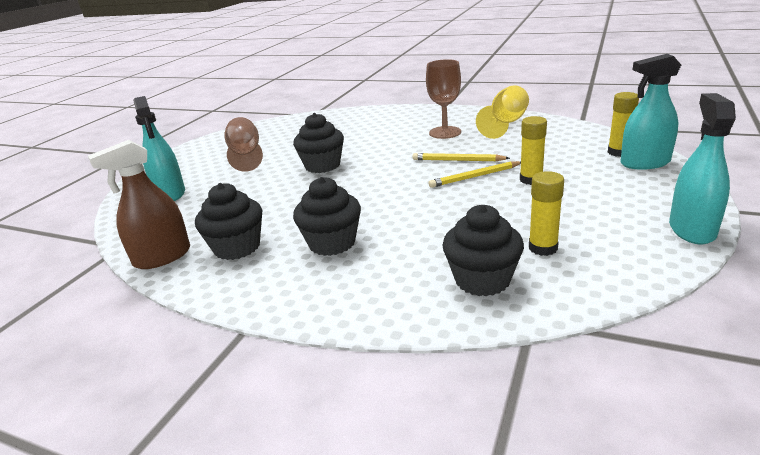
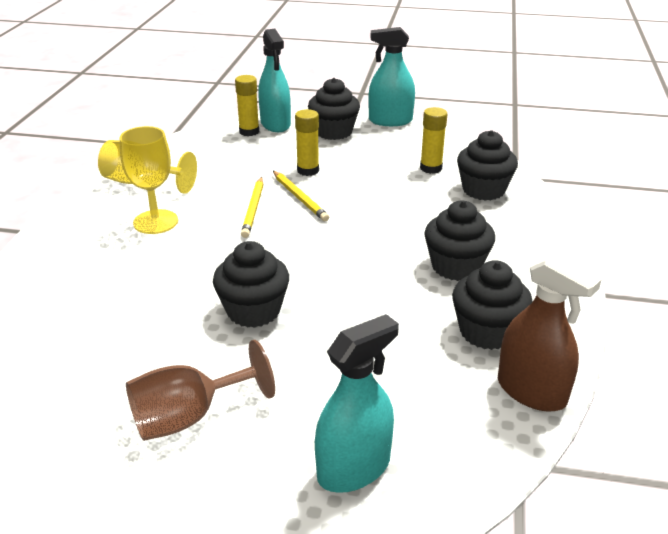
camera: 105 degrees left, 5 degrees up
brown goblet [426,59,461,139] -> yellow goblet [120,126,178,234]
none -> black cupcake [308,78,360,140]

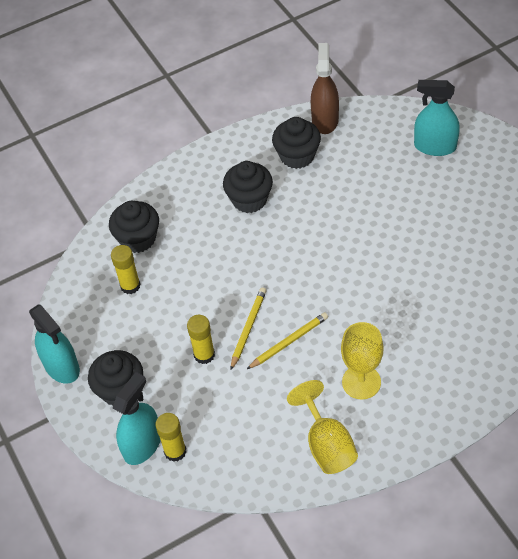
camera: 125 degrees left, 20 degrees up
brown goblet [126,340,275,441] -> none
black cupcake [213,241,289,328] -> none

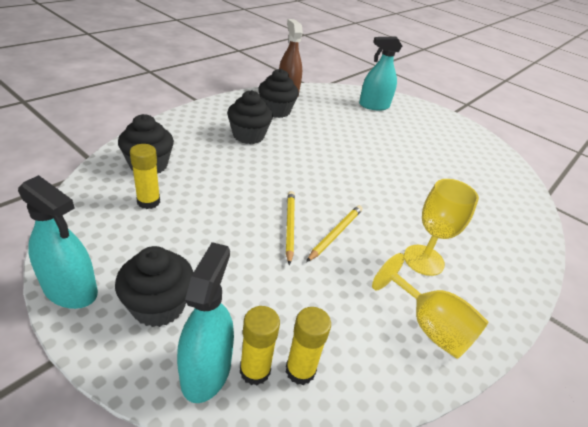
camera: 30 degrees left, 15 degrees down
yellow glue stick [187,315,215,364] -> yellow glue stick moved to [286,307,331,385]

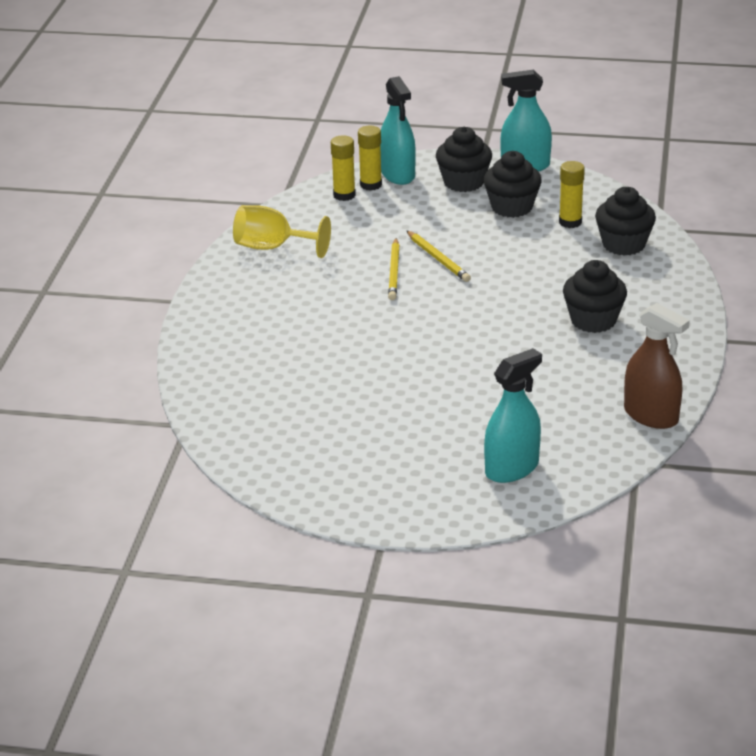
camera: 155 degrees right, 5 degrees down
black cupcake [258,69,299,118] -> black cupcake moved to [484,151,542,218]
yellow goblet [404,179,479,276] -> none

